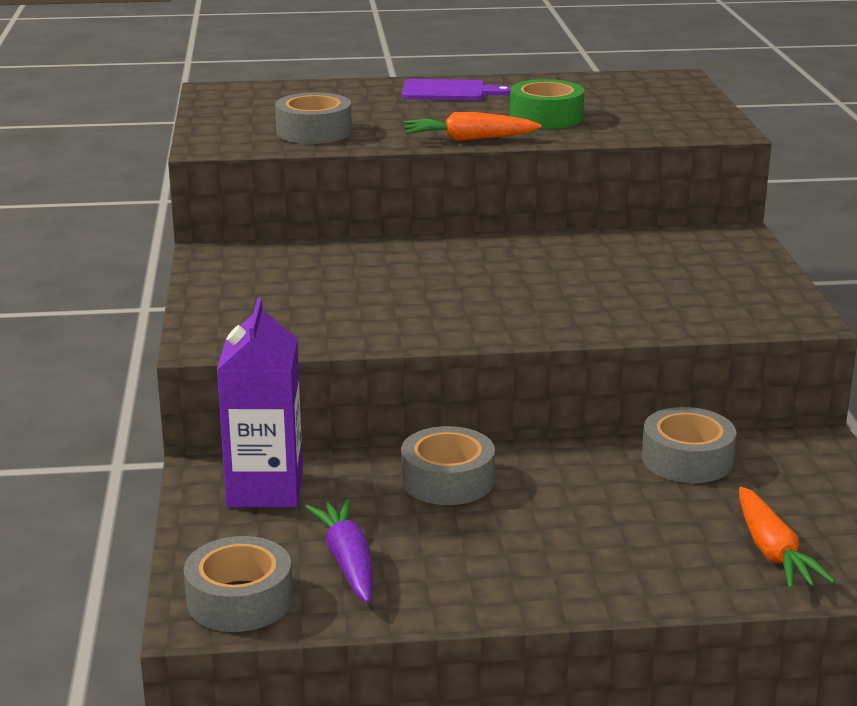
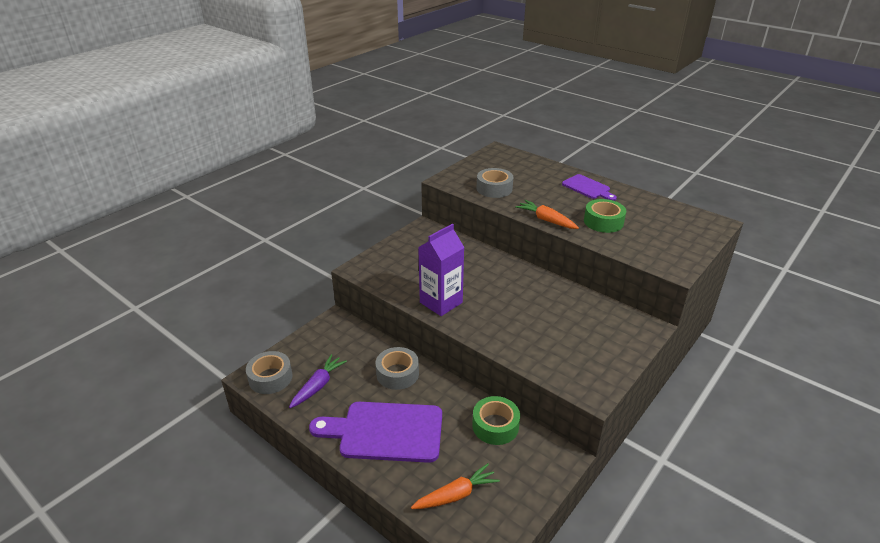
camera: 45 degrees right, 10 degrees up
purple carton [217,298,303,507] -> purple carton moved to [418,224,465,316]
grey tape [642,407,737,483] -> green tape [472,396,520,445]
orange carrot [739,487,835,589] -> orange carrot turned 150 degrees counterclockwise [411,463,500,509]
none -> purple cutting board [309,402,442,463]

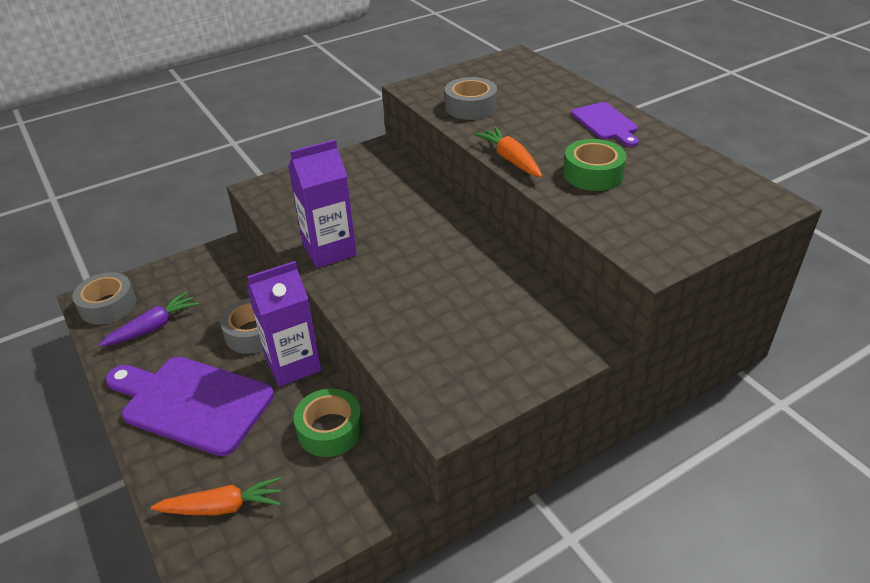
camera: 20 degrees right, 5 degrees up
none -> purple carton [247,261,321,387]

